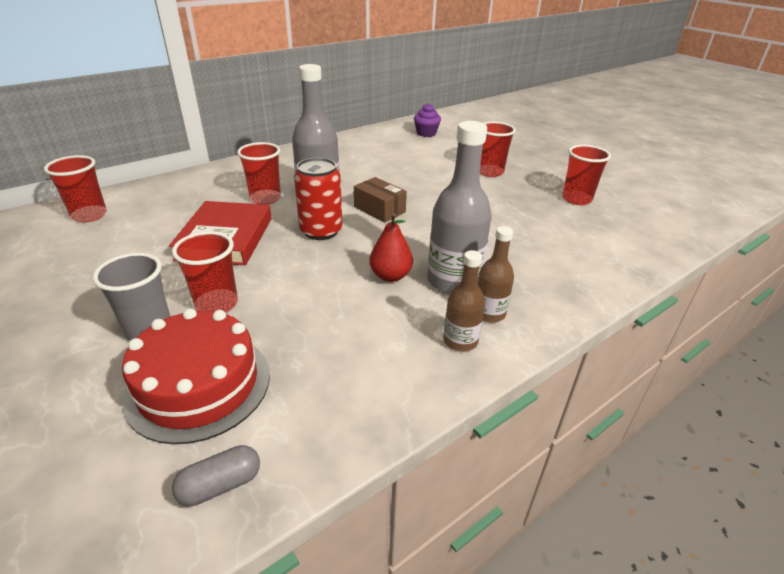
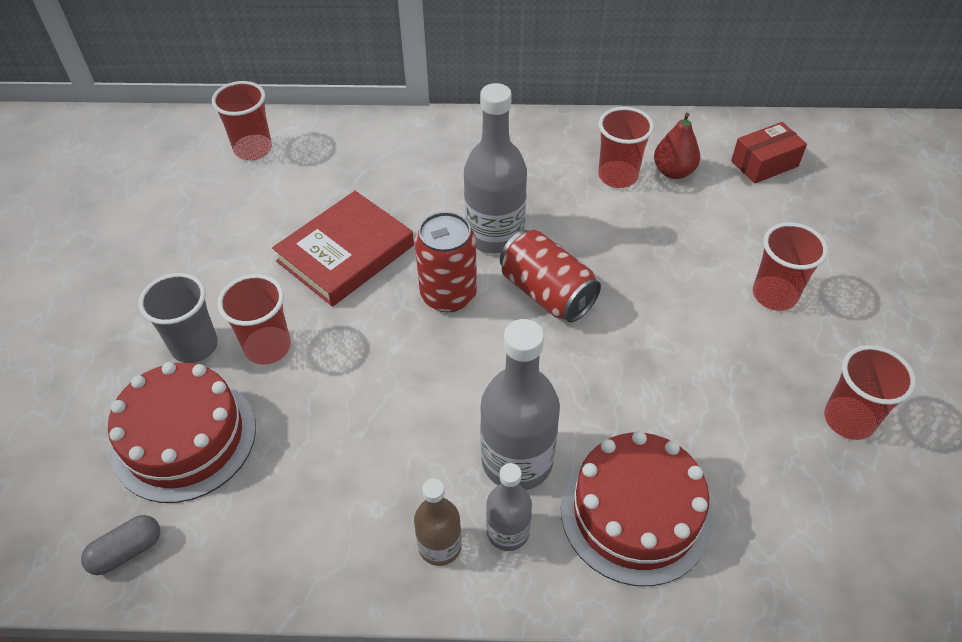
camera: 40 degrees right, 15 degrees up
grey capsule [172,445,260,506] -> grey capsule turned 45 degrees counterclockwise [81,515,160,575]
red cup [237,142,281,205] -> red cup moved to [598,107,654,188]
brown box [354,177,407,222] -> red can [500,230,601,322]
red pear [369,213,413,282] -> red pear moved to [654,112,700,179]
purple cupcake [414,103,441,137] -> red box [731,122,807,184]
brown bottle [478,226,514,323] -> grey bottle [486,463,532,551]
none -> red cake [561,431,713,586]

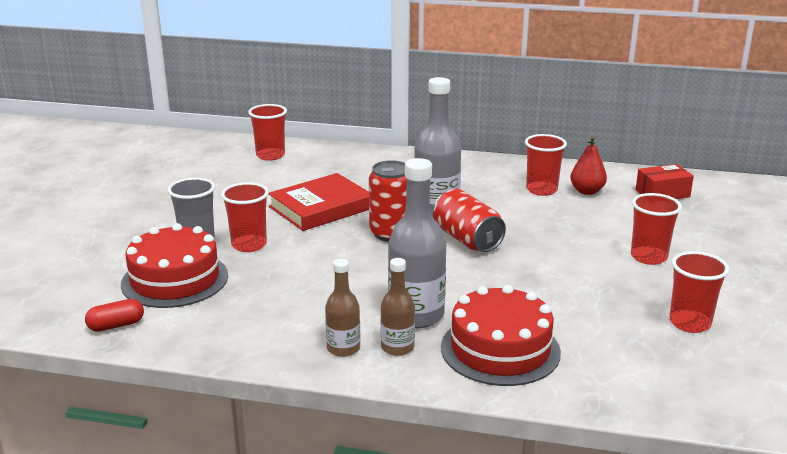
camera: 10 degrees right, 25 degrees down
grey capsule [81,515,160,575] -> red capsule [85,299,144,332]
grey bottle [486,463,532,551] -> brown bottle [380,258,415,356]

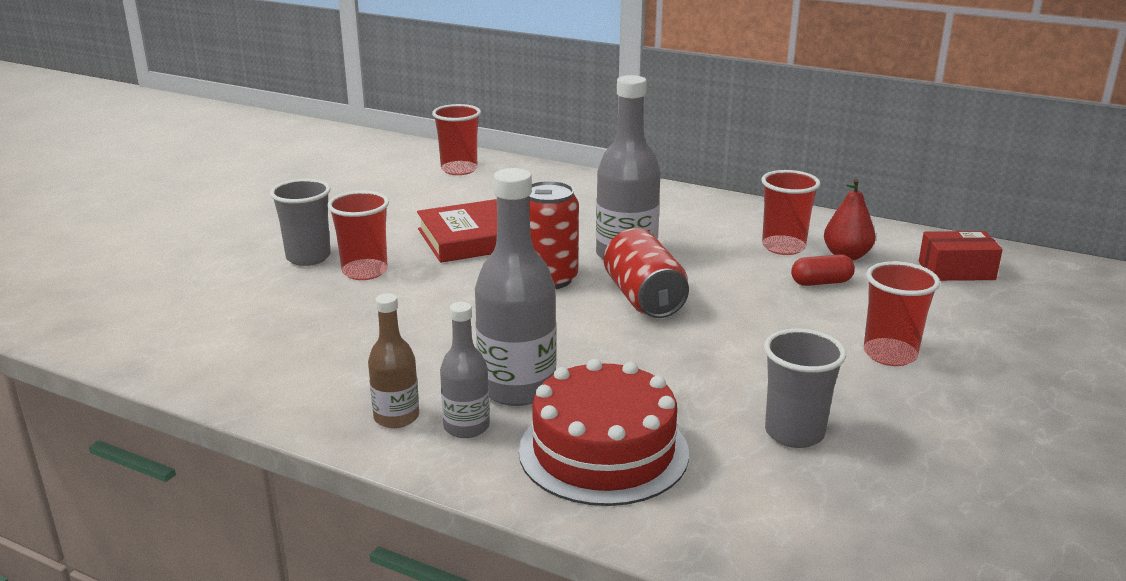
camera: 15 degrees right, 0 degrees up
red capsule [85,299,144,332] -> red capsule moved to [791,254,855,286]
red cake [121,223,228,308] -> none
brown bottle [380,258,415,356] -> grey bottle [440,302,490,438]
red cup [669,251,729,333] -> none
none -> grey cup [764,329,846,448]

